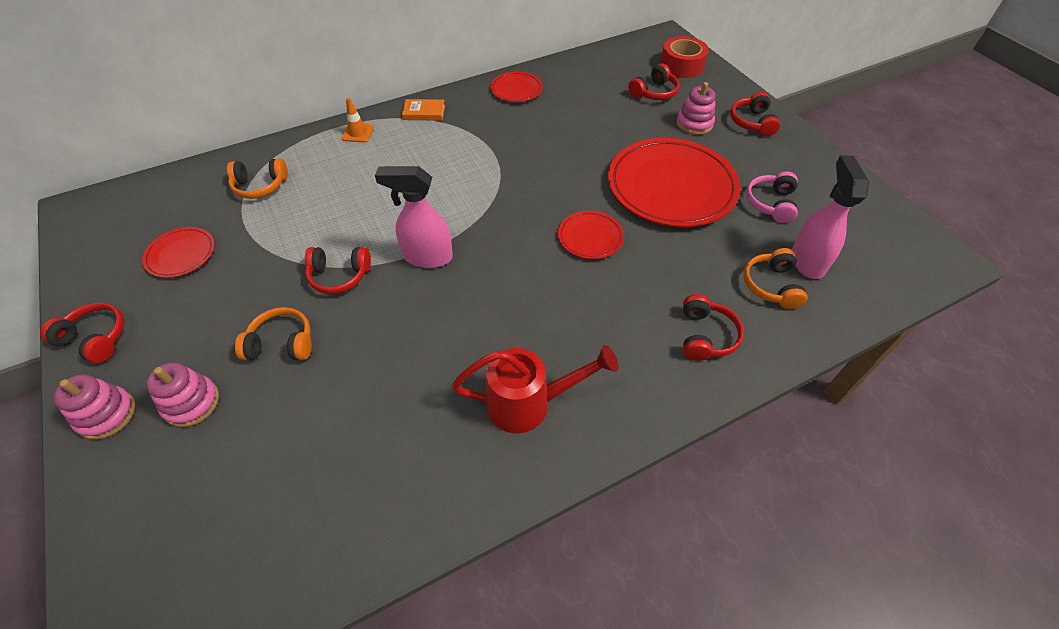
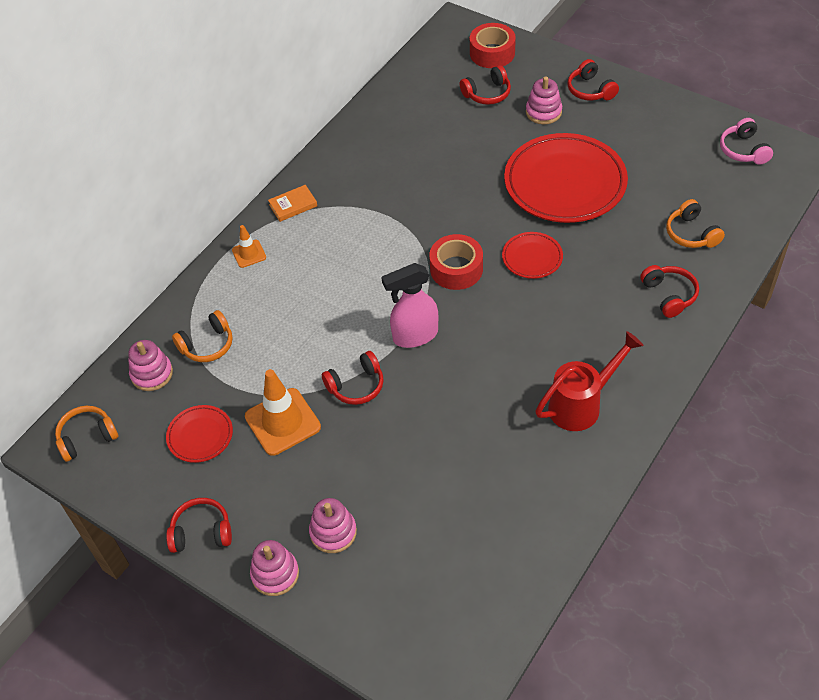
camera: 25 degrees left, 0 degrees up
orange headphones [235,307,312,360] -> orange headphones moved to [55,406,119,462]
red plate [491,72,543,102] -> none
red headphones [628,63,679,100] -> red headphones turned 45 degrees clockwise [460,65,511,105]
pink headphones [746,171,798,223] -> pink headphones moved to [720,118,773,165]
pink spray bottle [792,155,869,279] -> none
none -> pink stacking toy [128,340,173,391]
none -> orange traffic cone [245,369,321,456]
none -> red tape [429,234,483,290]

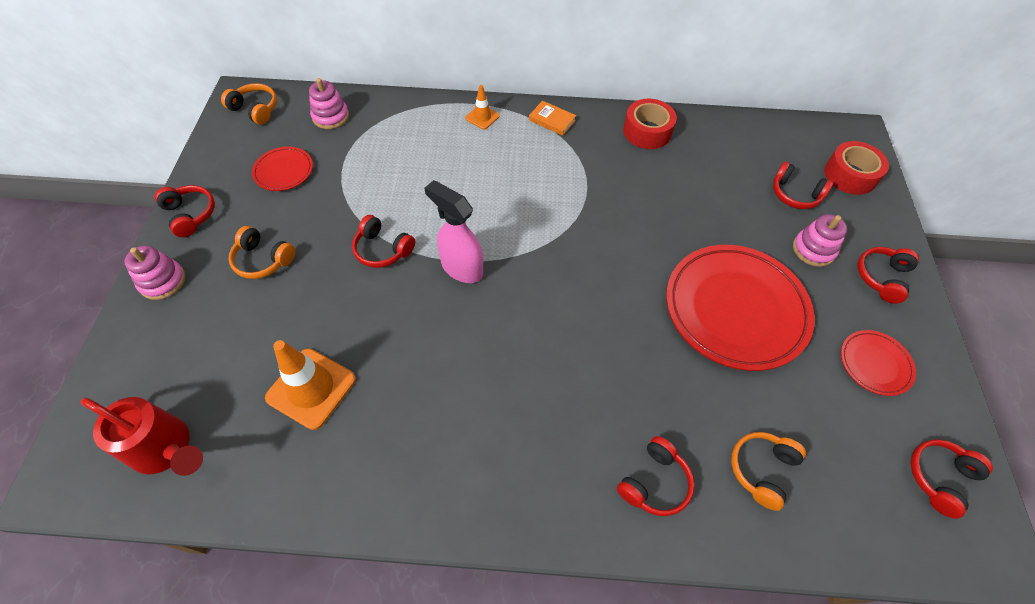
camera: 55 degrees right, 5 degrees up
orange headphones [172,310,233,362] -> orange headphones moved to [229,226,295,279]
orange traffic cone [245,369,321,456] -> orange traffic cone moved to [265,340,356,430]
pink stacking toy [309,498,357,553] -> none
red tape [429,234,483,290] -> red tape moved to [623,99,677,149]
red plate [502,232,563,279] -> red plate moved to [841,330,916,396]
red watering can [535,331,644,431] -> red watering can moved to [80,397,203,476]
pink headphones [720,118,773,165] -> red headphones [911,439,993,519]

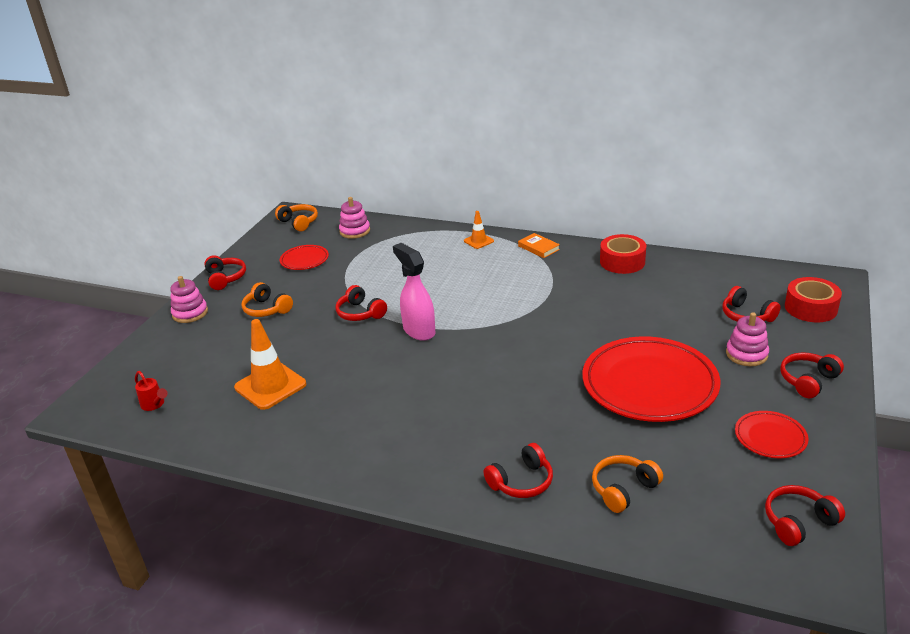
camera: 20 degrees right, 25 degrees down
red watering can [80,397,203,476] -> red watering can [135,371,168,411], size x0.50

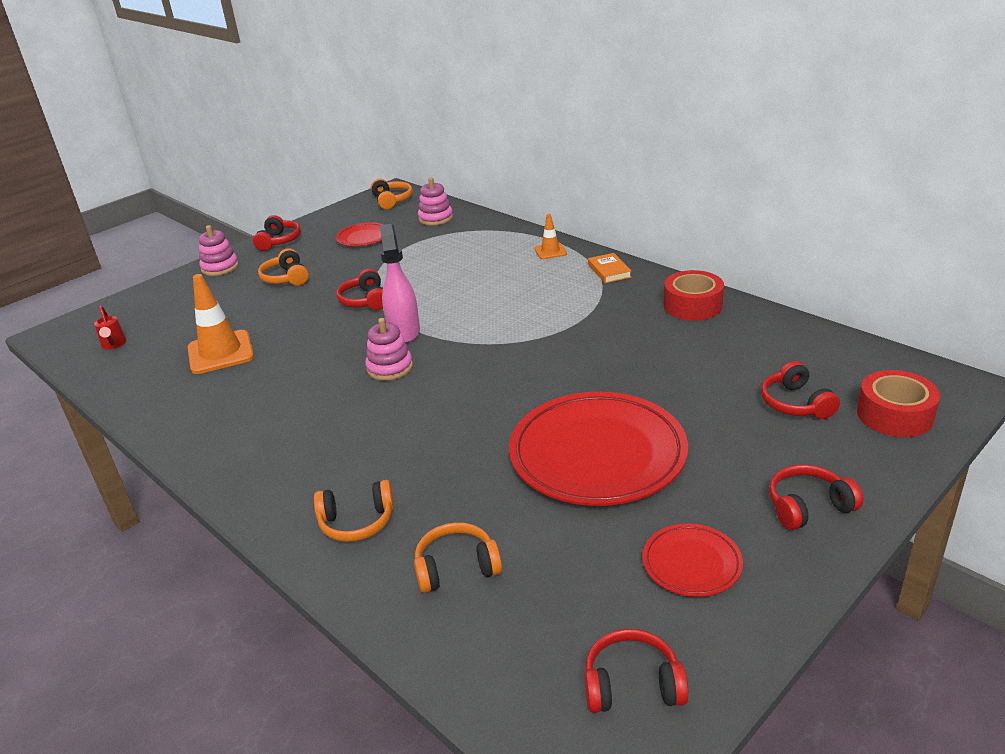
camera: 25 degrees right, 0 degrees up
red headphones [484,443,553,498] -> orange headphones [314,480,394,542]
pink stacking toy [726,312,769,366] -> pink stacking toy moved to [365,318,413,381]

